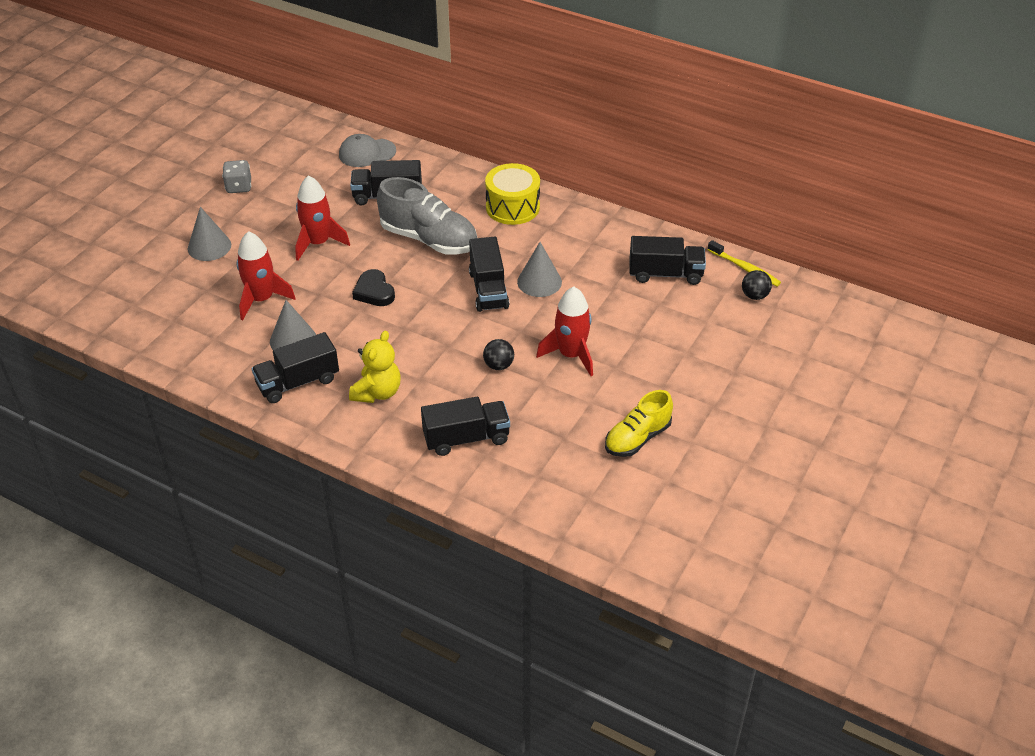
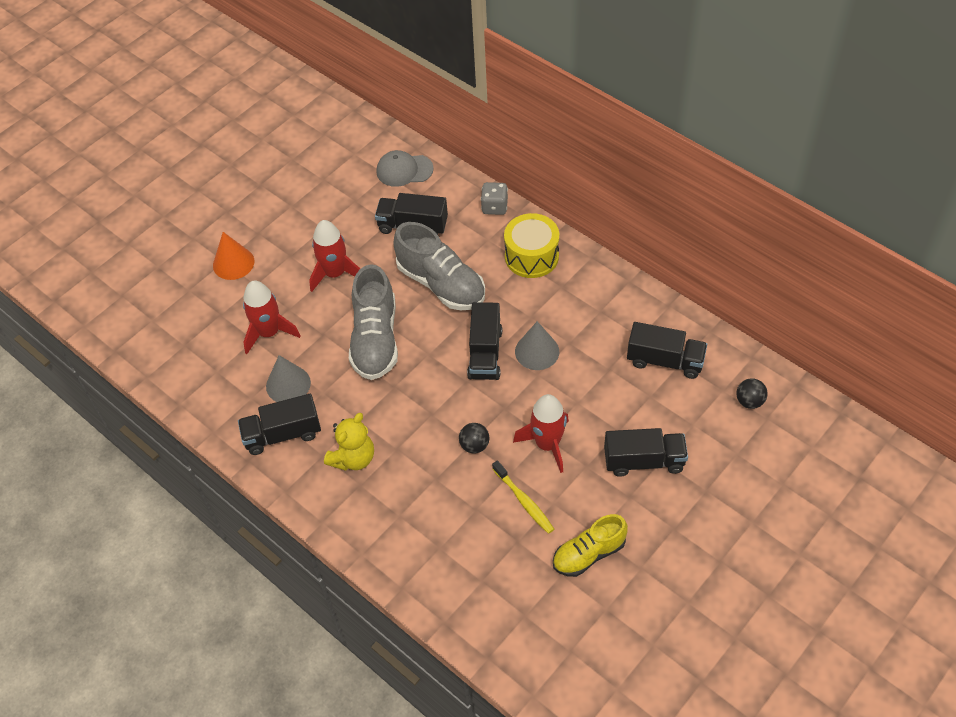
camera: 15 degrees right, 10 degrees up
grey cone [188,207,231,261] -> orange cone [213,232,254,280]
grey dice [222,160,251,193] -> grey dice moved to [481,182,508,215]
black heart [352,269,395,306] -> grey shoe [349,264,398,380]
black truck [421,397,510,456] -> black truck moved to [604,428,688,477]
yellow toothbrush [708,240,781,287] -> yellow toothbrush moved to [492,461,554,534]

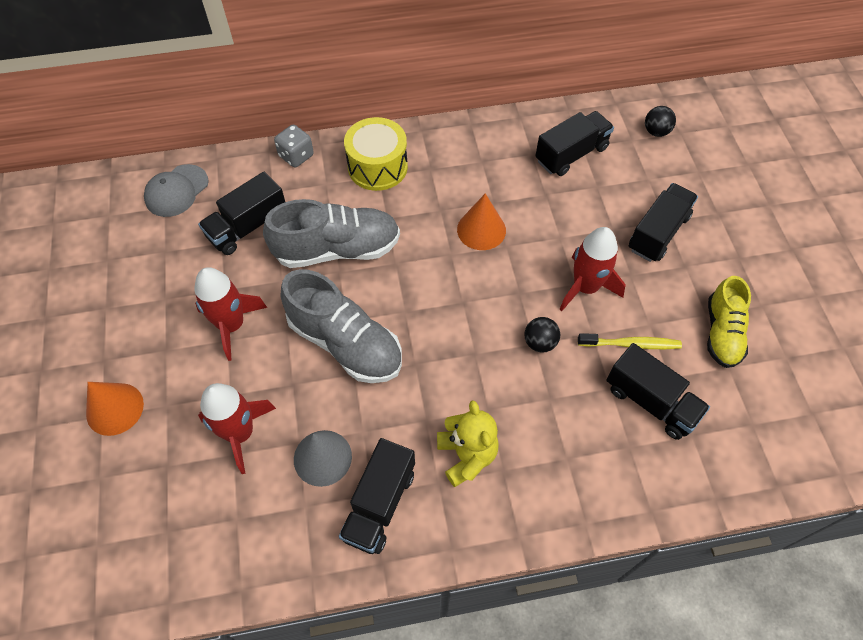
camera: 55 degrees left, 5 degrees up
black truck [467,302,502,380] -> black truck moved to [606,343,710,440]
grey cone [515,321,559,370] -> orange cone [457,193,506,250]

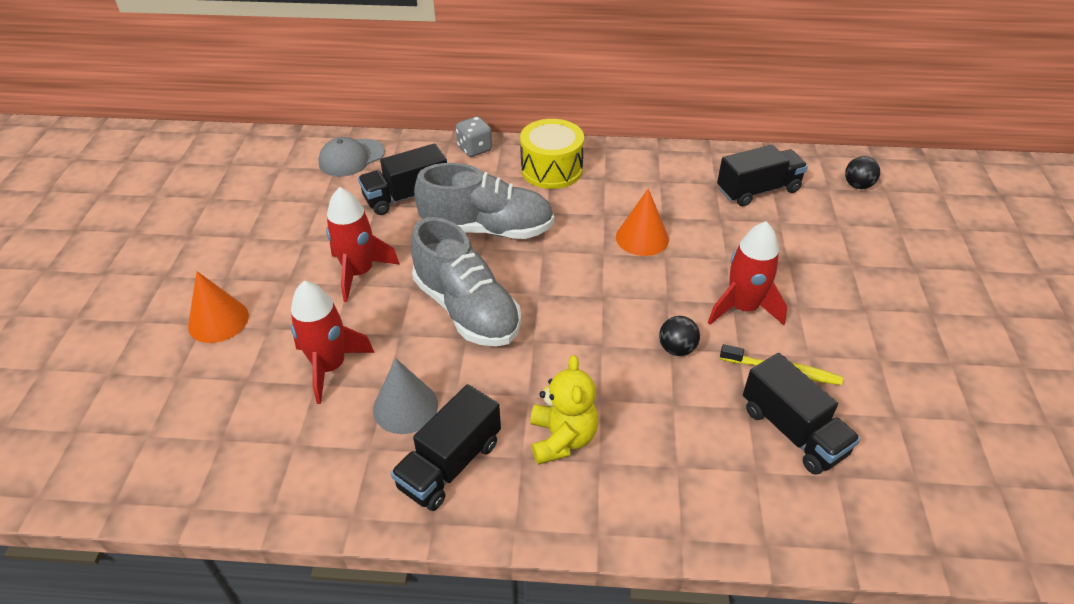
camera: 15 degrees right, 15 degrees down
black truck [629,183,698,262] -> none
yellow shoe [707,276,751,368] -> none

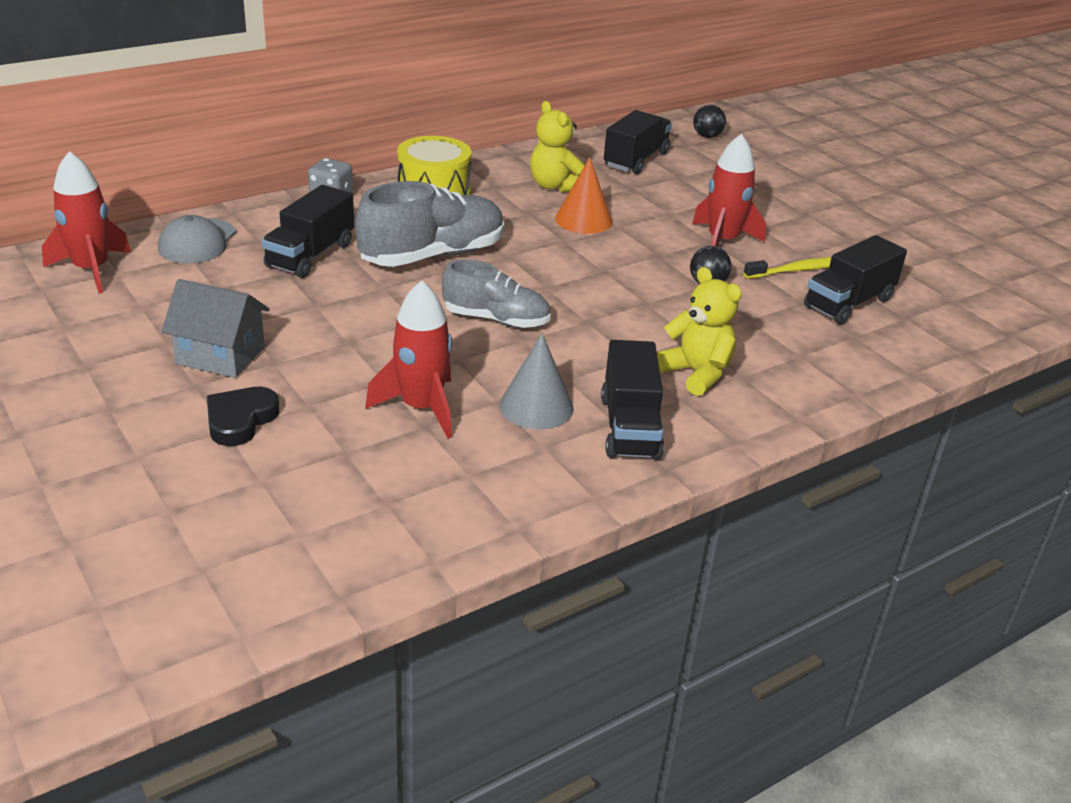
camera: 40 degrees left, 10 degrees down
orange cone [188,271,249,343] -> black heart [207,387,280,446]
red rocket [326,187,400,302] -> red rocket moved to [42,151,131,294]
grey shoe [411,217,521,346] -> grey shoe [442,259,551,328], size x0.64
black truck [743,353,861,475] -> black truck turned 120 degrees clockwise [804,235,907,324]
none -> grey house [161,279,269,378]
none -> yellow teddy bear [530,101,585,193]

